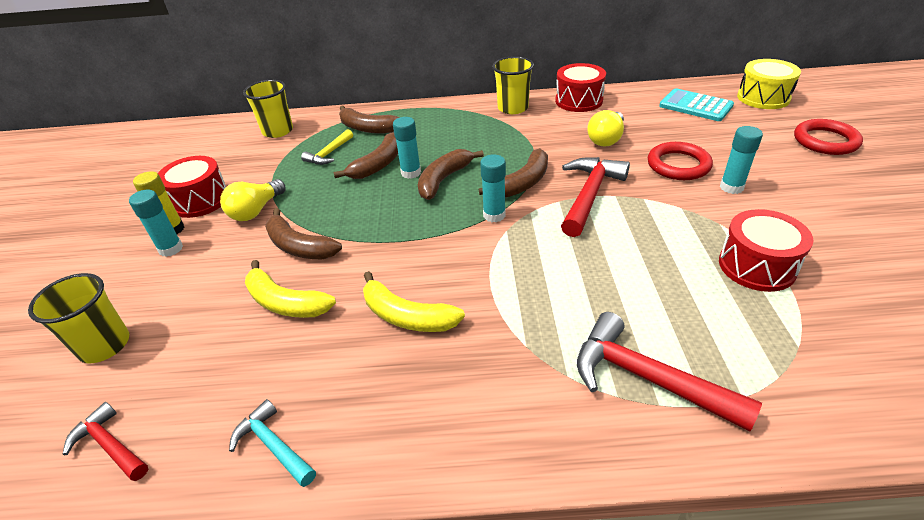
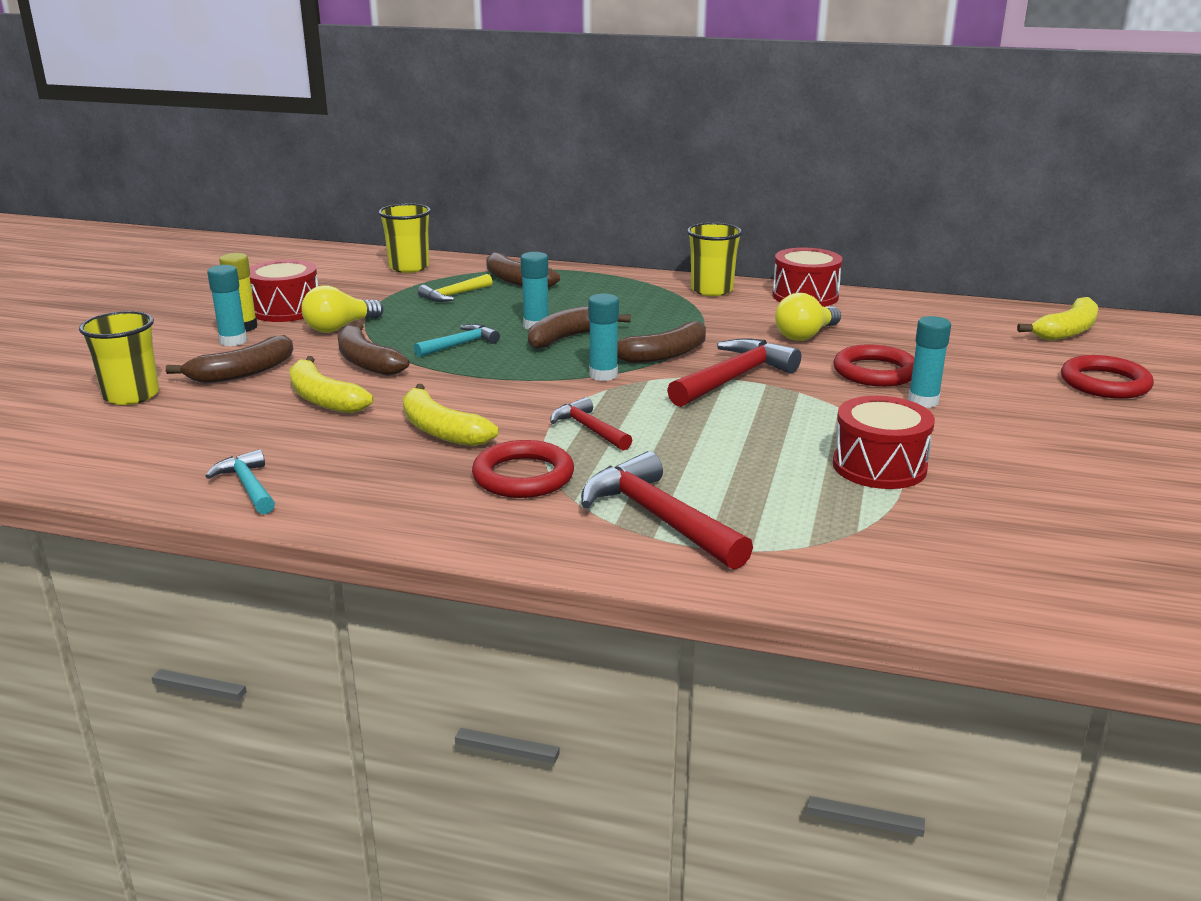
camera: 15 degrees right, 15 degrees down
red hammer [62,402,148,481] -> red hammer moved to [550,397,632,451]
brown banana [333,132,398,179] -> brown banana moved to [166,335,293,384]
turquoise calculator [659,88,734,121] -> none
yellow drum [737,59,801,109] -> yellow banana [1017,297,1098,341]
none -> turquoise hammer [414,324,500,357]
none -> red ring [472,440,574,498]

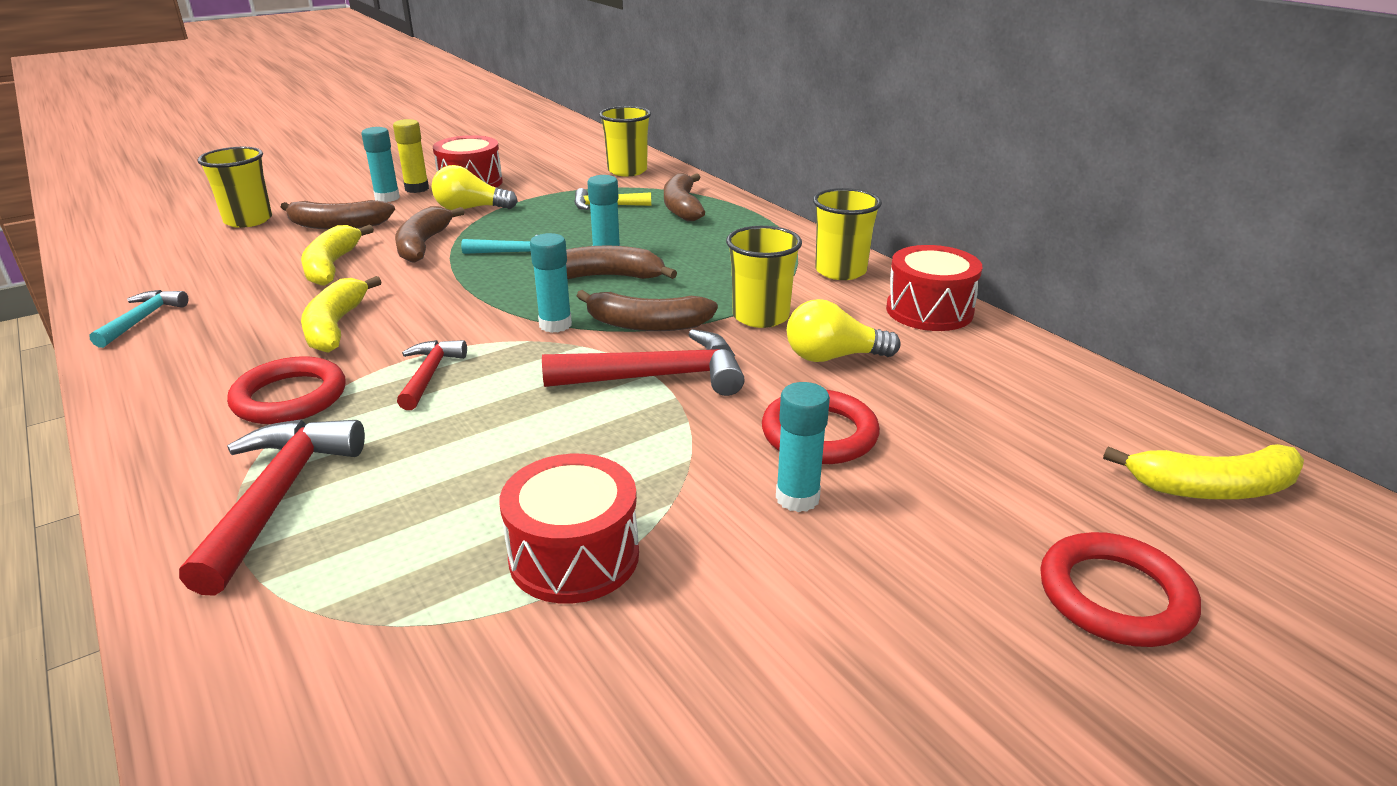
camera: 40 degrees right, 5 degrees up
none -> yellow cup [726,226,802,328]

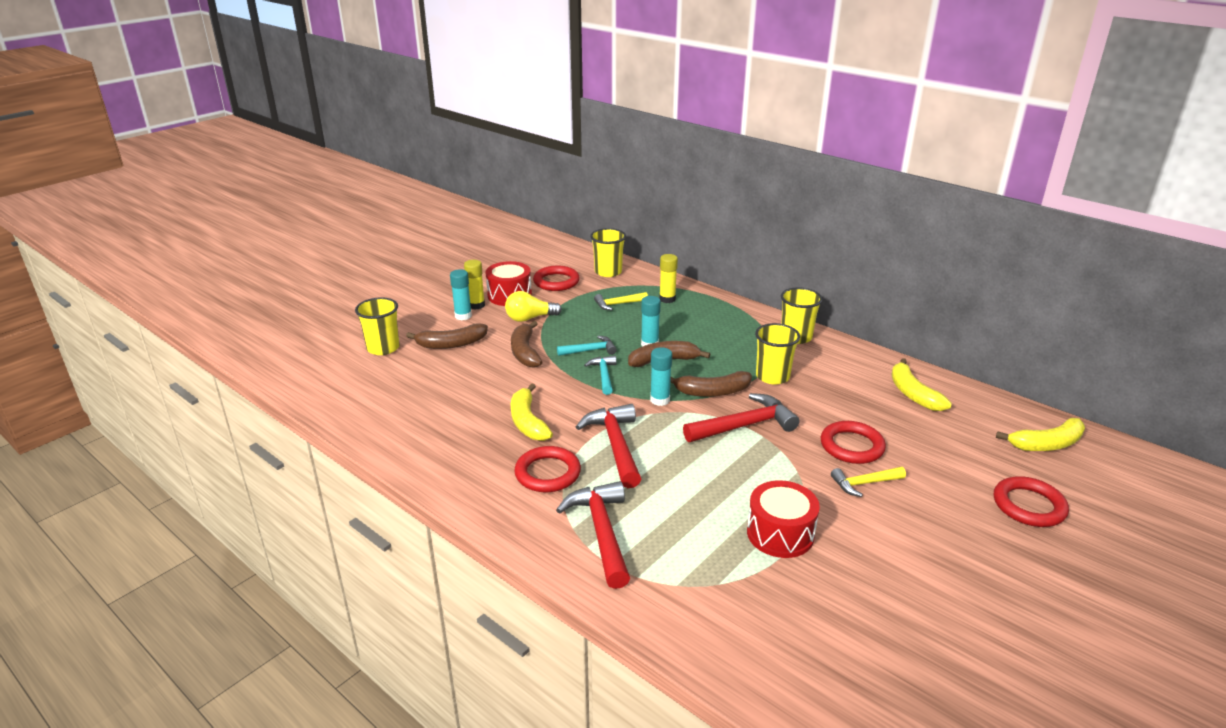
camera: 15 degrees left, 0 degrees up
turquoise hammer [89,290,189,348] -> turquoise hammer moved to [584,355,617,395]
yellow banana [301,225,374,286] -> yellow banana moved to [891,358,952,411]
red hammer [397,340,467,410] -> red hammer [576,404,641,488], size x1.71
brown banana [664,173,705,221] -> yellow glue stick [659,254,678,303]
turquoise glue stick [776,382,830,512] -> yellow hammer [831,467,906,497]
yellow light bulb [787,299,900,362] -> none
red drum [886,245,982,331] -> none
none -> red ring [533,266,580,291]

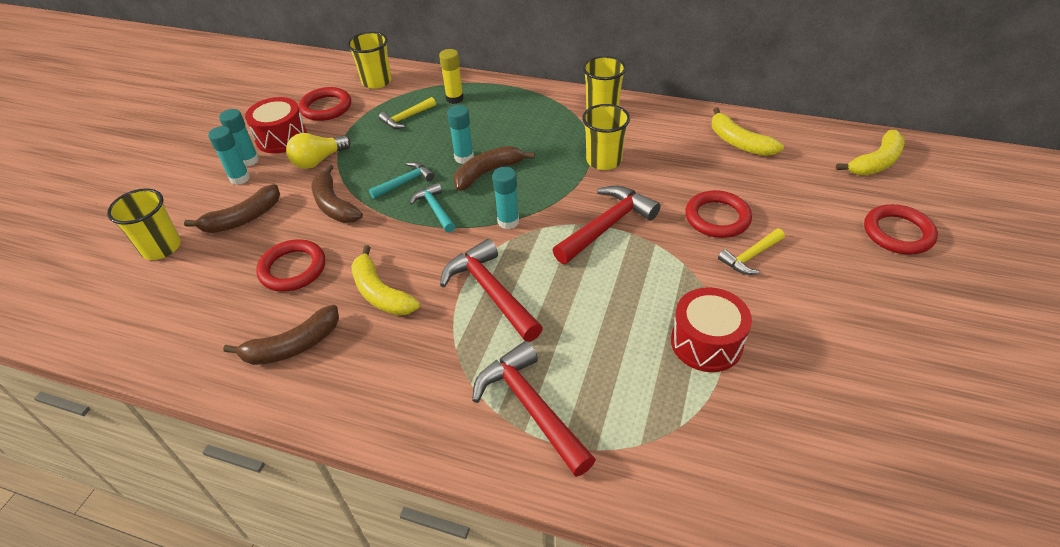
camera: 20 degrees left, 15 degrees up
yellow glue stick [464,260,485,310] -> turquoise glue stick [219,109,259,167]
red ring [514,446,581,492] -> red ring moved to [256,239,325,292]
brown banana [670,371,752,397] -> brown banana moved to [223,305,339,365]

